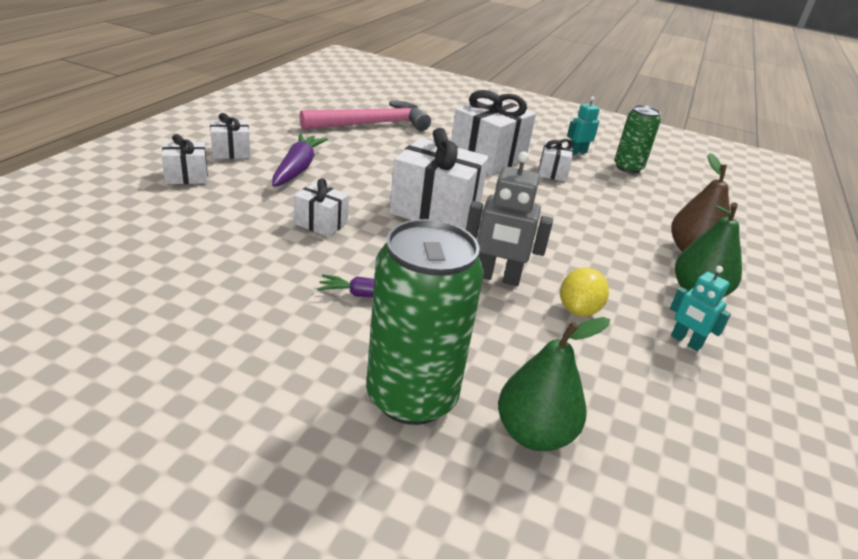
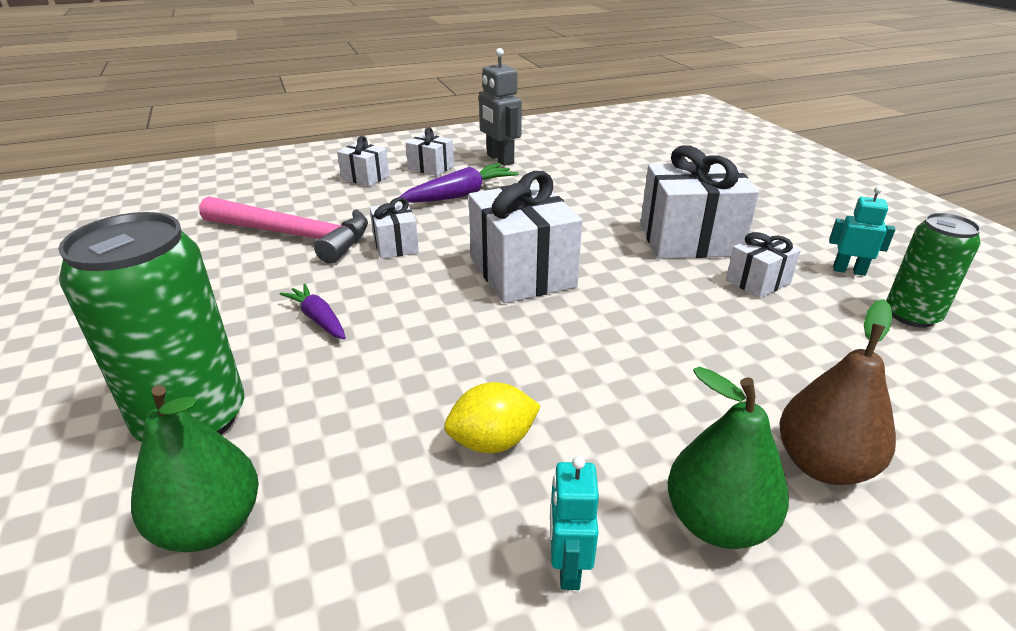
camera: 50 degrees right, 0 degrees up
pink hammer [299,100,431,131] -> pink hammer moved to [199,196,368,264]
grey robot [466,151,553,286] -> grey robot moved to [479,48,522,166]

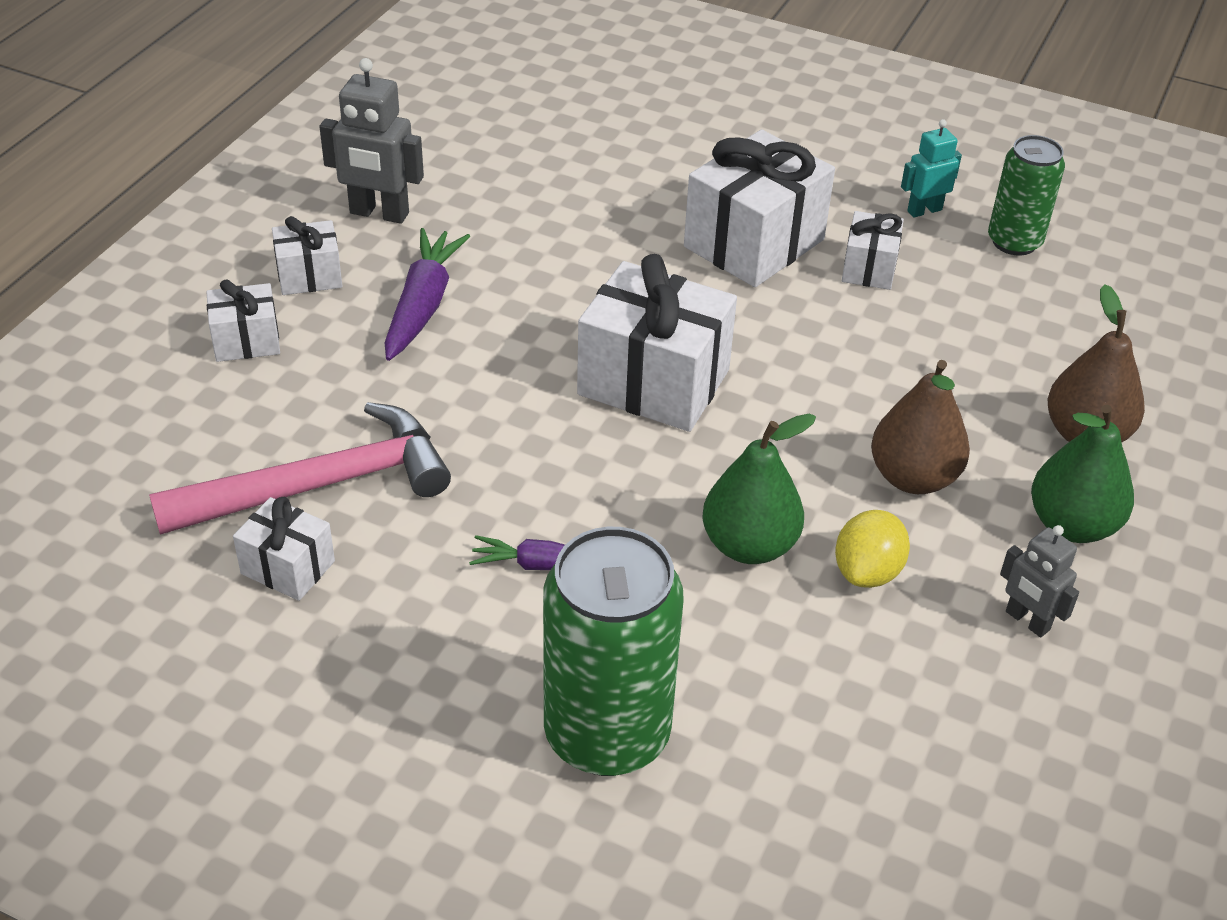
camera: 45 degrees left, 10 degrees up
green pear [131,385,259,552] -> green pear moved to [702,414,816,564]
white gift [370,197,419,259] -> white gift moved to [233,497,335,601]
turquoise robot [550,456,599,590] -> grey robot [1000,525,1079,637]
none -> brown pear [871,360,970,494]

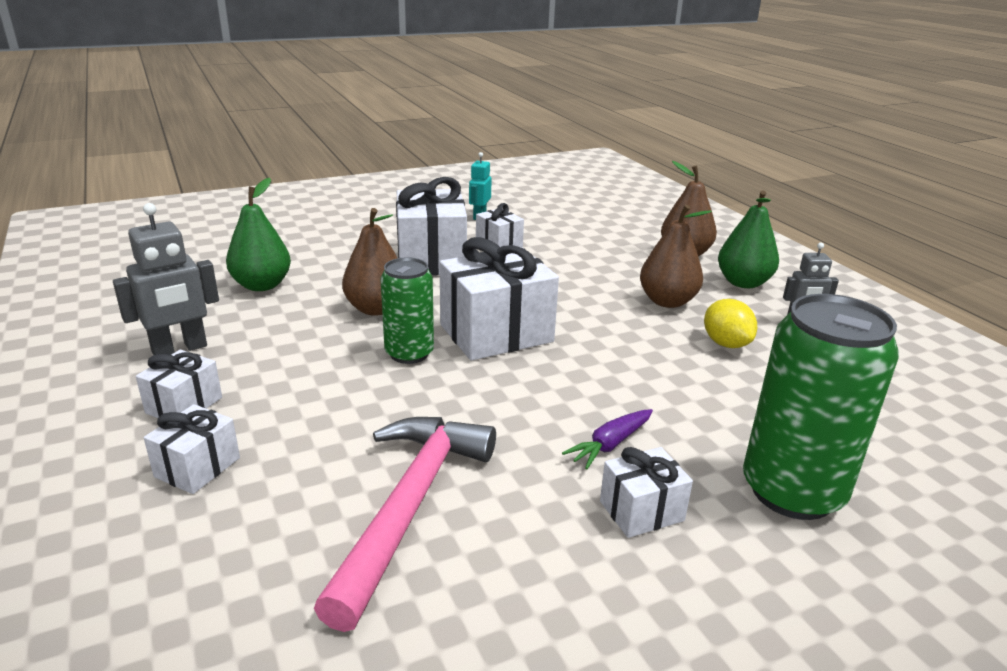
camera: 50 degrees left, 15 degrees down
white gift [233,497,335,601] -> white gift moved to [600,447,693,538]
purple carrot [385,228,470,361] -> none
green pear [702,414,816,564] -> green pear moved to [226,178,291,291]
green can [988,135,1065,255] -> green can moved to [380,257,434,364]
none -> brown pear [342,208,397,316]

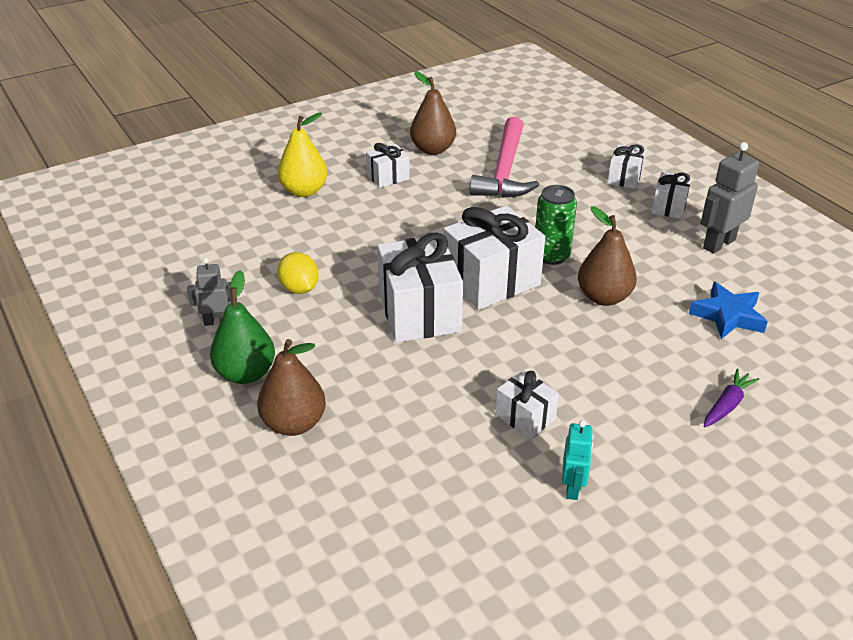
camera: 175 degrees right, 10 degrees up
green pear [226,178,291,291] -> blue star [689,282,768,339]
white gift [396,177,467,276] -> white gift moved to [377,232,463,342]
purple carrot [562,409,653,469] -> purple carrot moved to [704,369,760,427]
brown pear [640,205,712,308] -> brown pear moved to [410,71,456,155]
green can [743,294,899,520] -> yellow pear [278,112,327,197]

